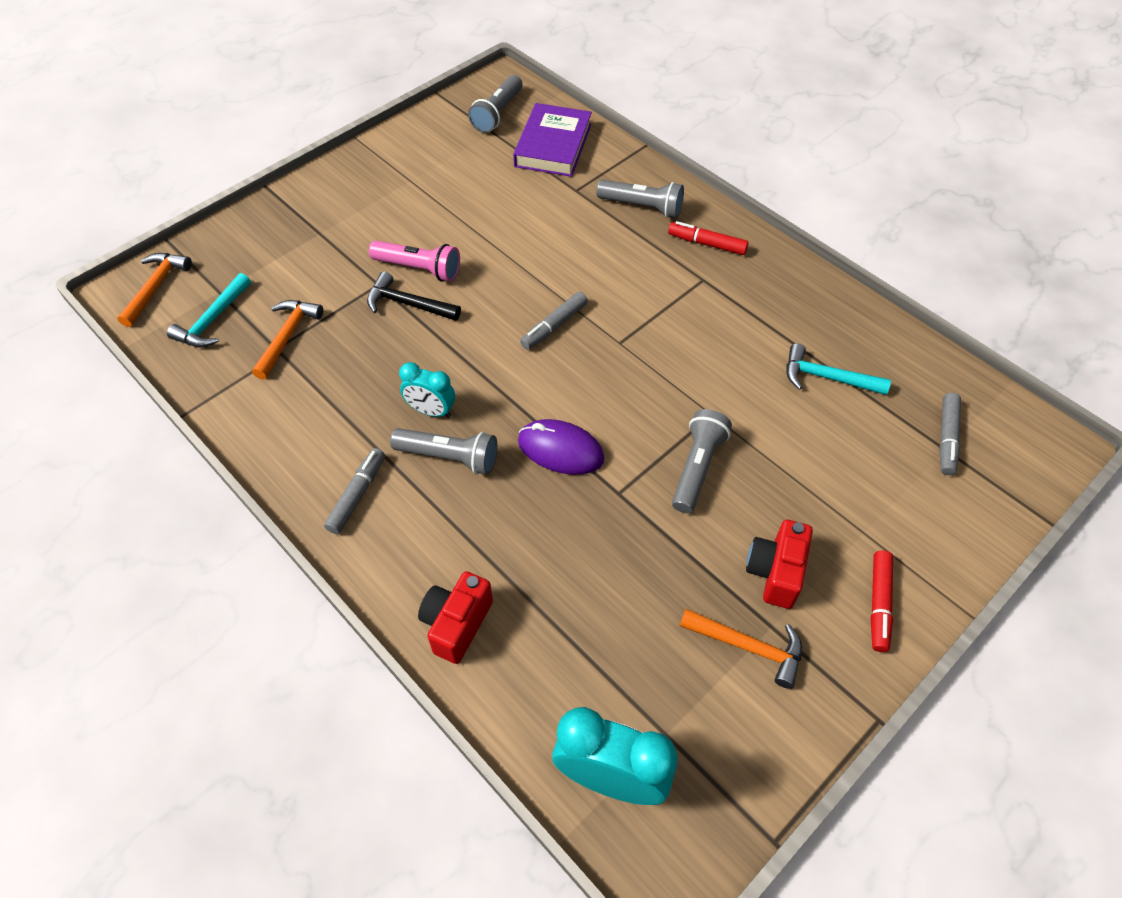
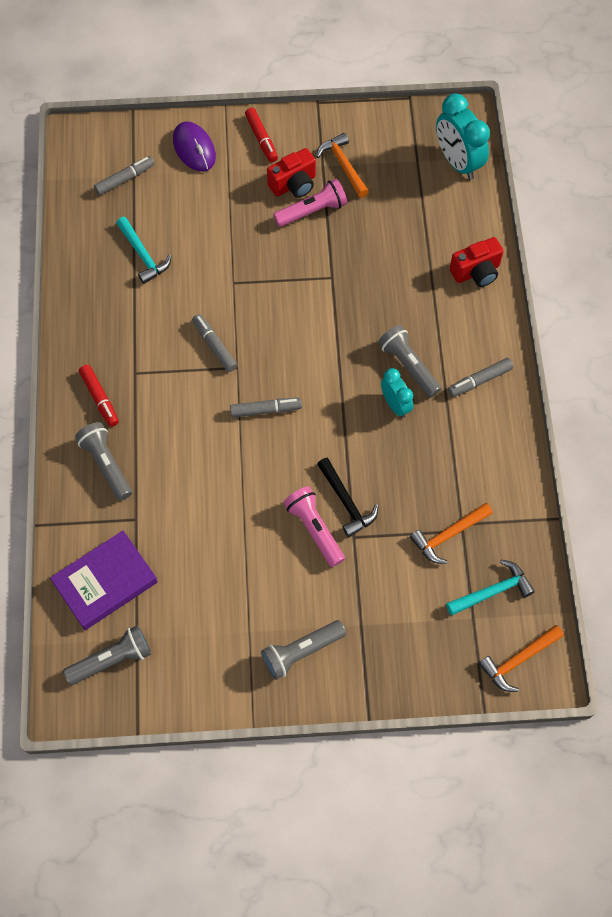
camera: 140 degrees left, 10 degrees up
purple mouse [518,419,605,475] -> purple mouse moved to [173,121,216,172]
grey flashlight [672,409,732,513] -> grey flashlight moved to [261,620,347,680]
red marker [871,550,893,652] -> red marker turned 105 degrees clockwise [245,108,278,162]
none -> grey marker [192,314,237,372]
none -> pink flashlight [273,179,347,227]

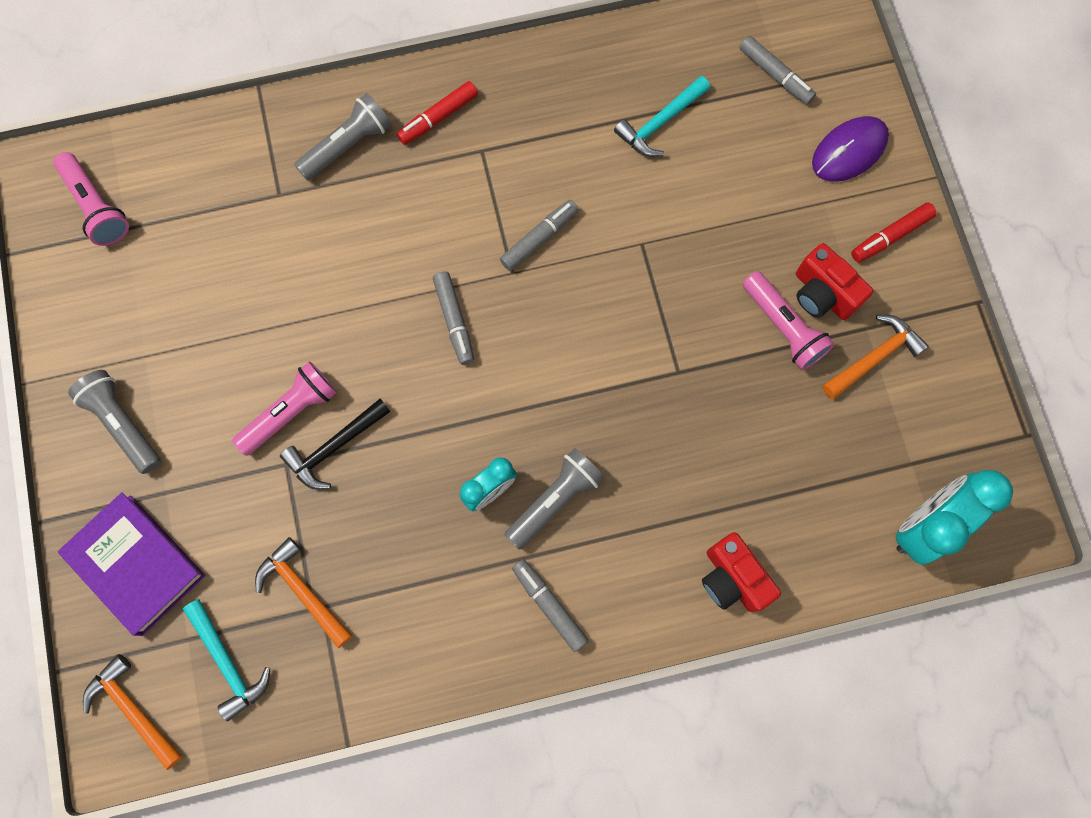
camera: 80 degrees right, 10 degrees up
purple book [50,531,158,630] -> purple book moved to [58,492,205,636]
grey flashlight [63,625,151,685] -> pink flashlight [53,152,129,246]

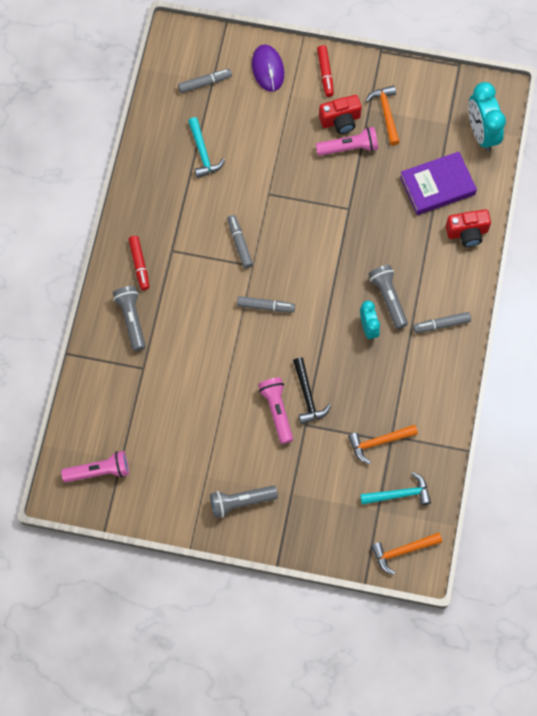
camera: 65 degrees left, 5 degrees down
purple book [58,492,205,636] -> purple book moved to [400,152,477,215]

